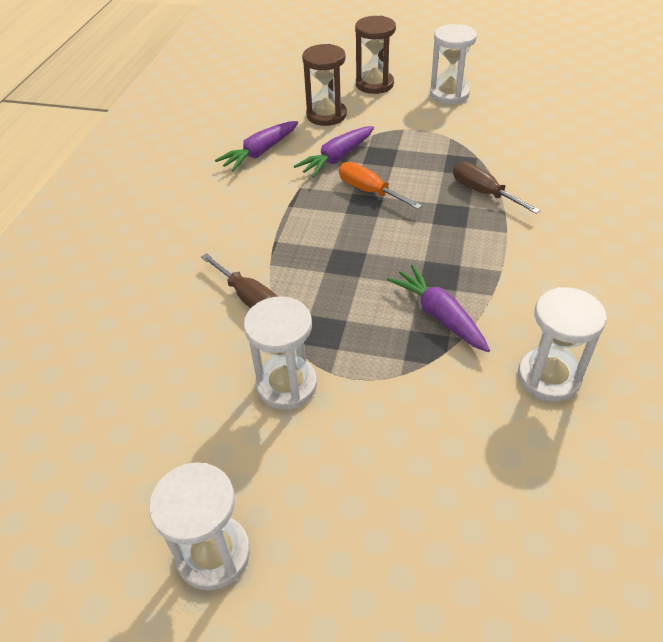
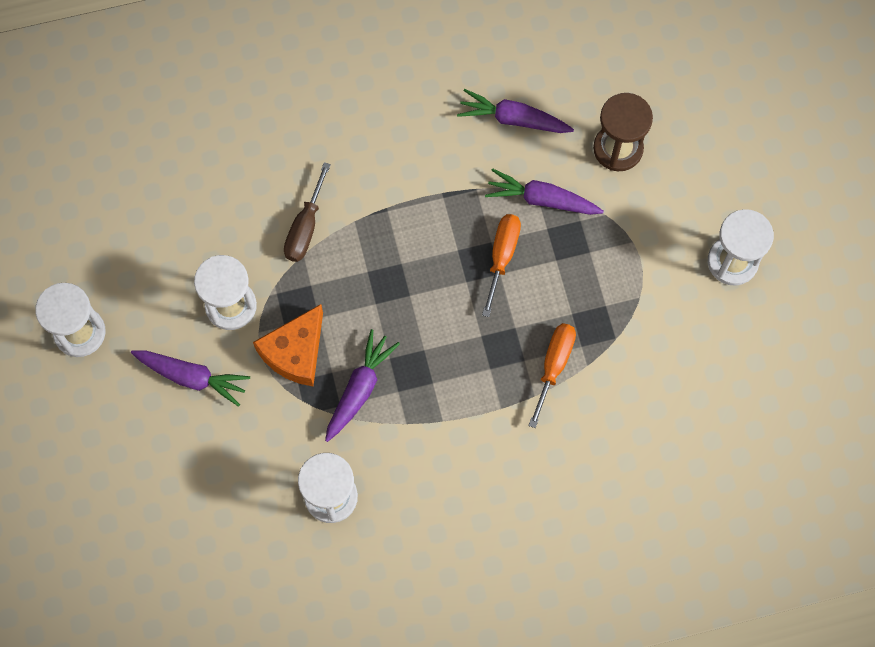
camera: 60 degrees right, 25 degrees up
brown hourglass [355,16,396,94] -> none
brown screwdriver [453,162,540,214] -> orange screwdriver [528,323,576,428]
none -> purple carrot [131,350,250,407]
none -> orange cheese [253,304,323,386]

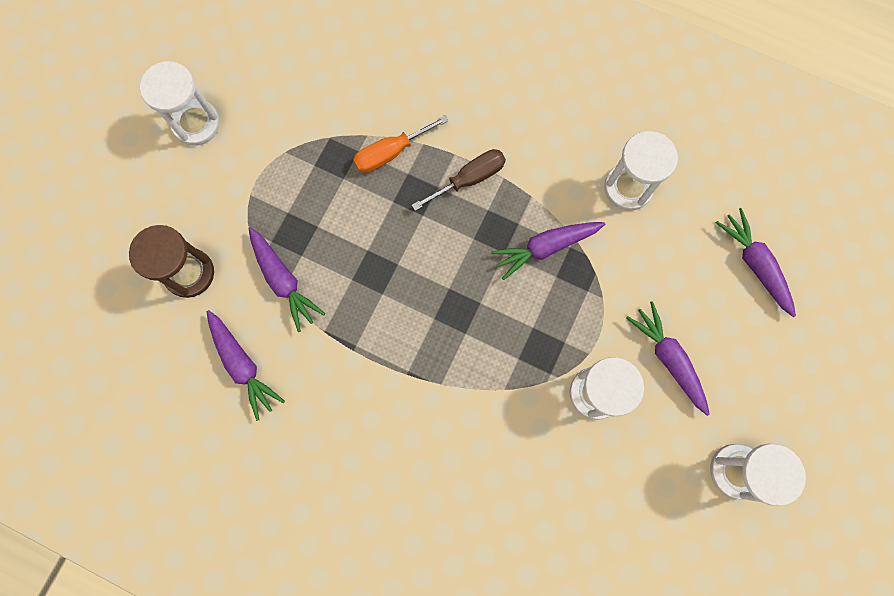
camera: 140 degrees left, 5 degrees up
orange cheese [253,304,323,386] -> none
brown screwdriver [284,162,331,262] -> brown screwdriver moved to [412,149,506,211]
orange screwdriver [482,214,521,317] -> none
none -> purple carrot [716,208,796,317]

